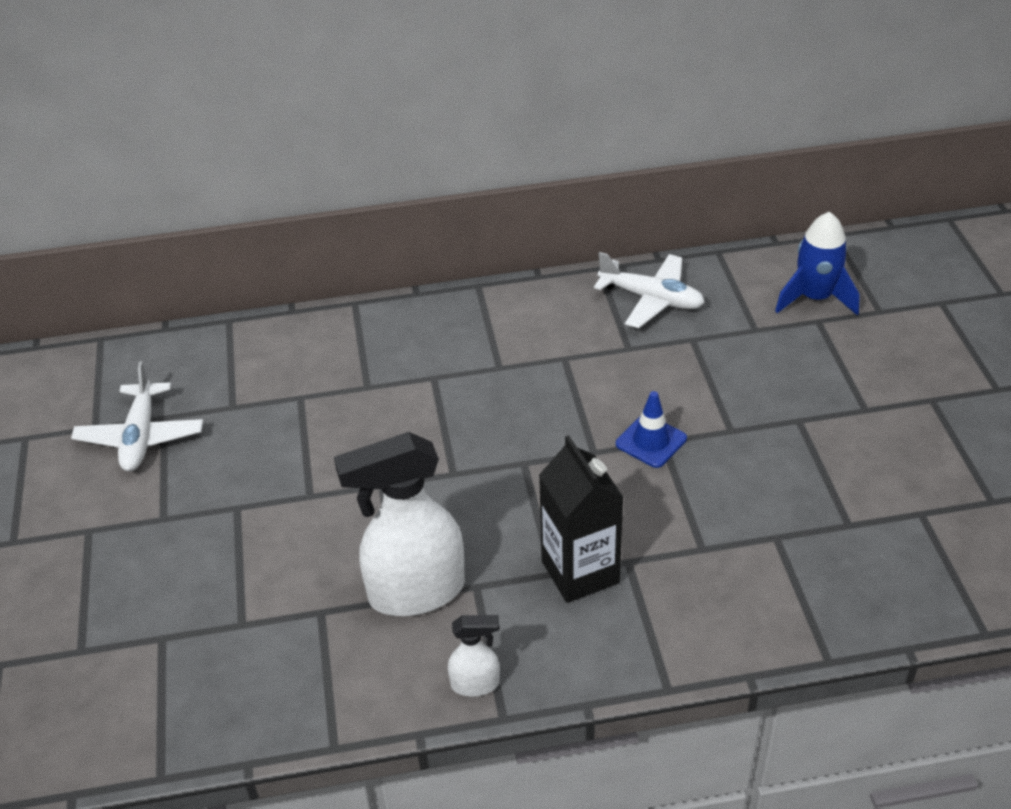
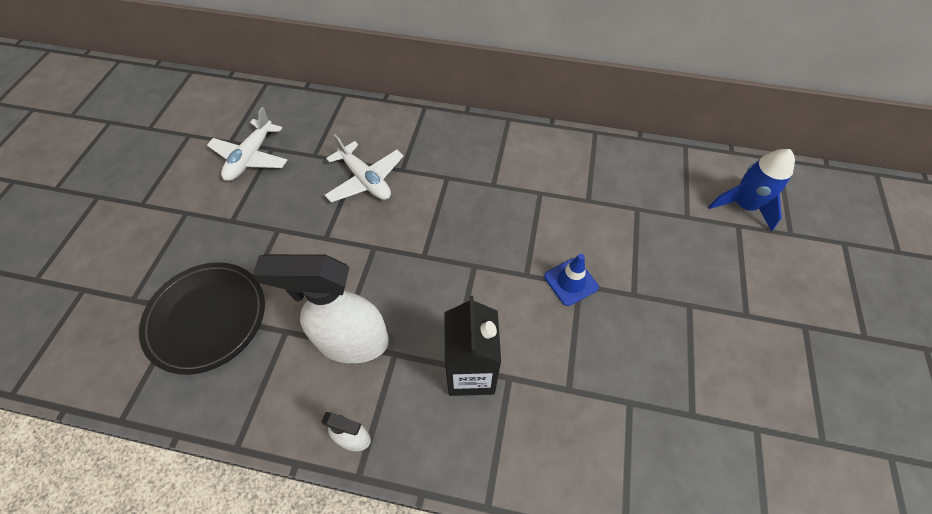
camera: 20 degrees right, 15 degrees up
white plane [594,252,705,328] -> white plane moved to [325,134,404,202]
none -> black plate [139,262,265,375]

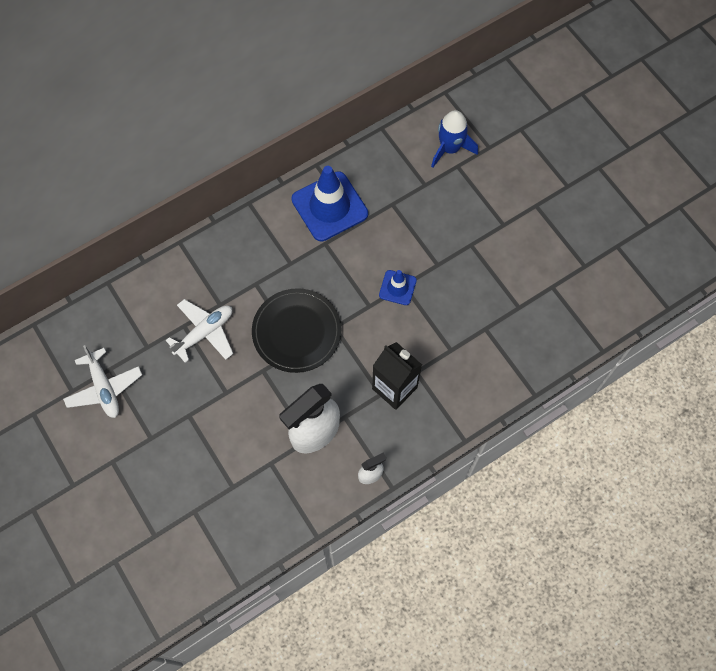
camera: 45 degrees left, 10 degrees up
black plate [139,262,265,375] -> black plate moved to [252,288,341,373]
white plane [325,134,404,202] -> white plane turned 45 degrees counterclockwise [166,299,233,363]
none -> blue traffic cone [291,166,368,242]

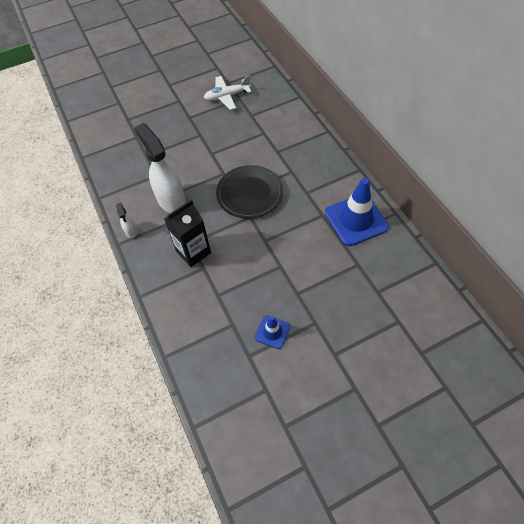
camera: 100 degrees right, 10 degrees down
white plane [166,299,233,363] -> none
blue traffic cone [379,270,417,305] -> blue traffic cone moved to [255,315,290,349]
blue rocket [431,110,478,168] -> none

